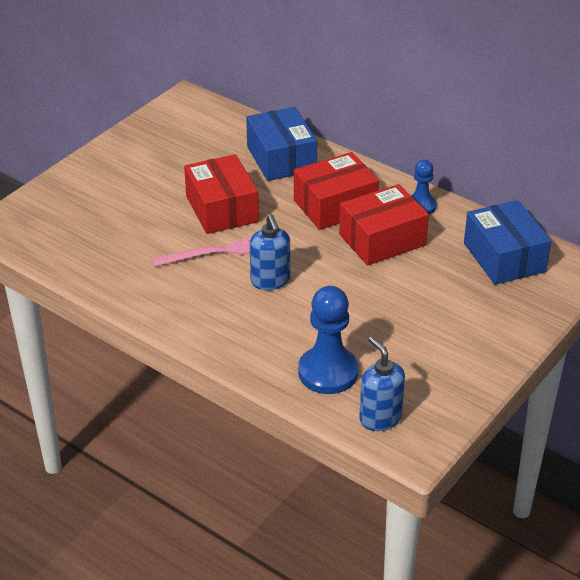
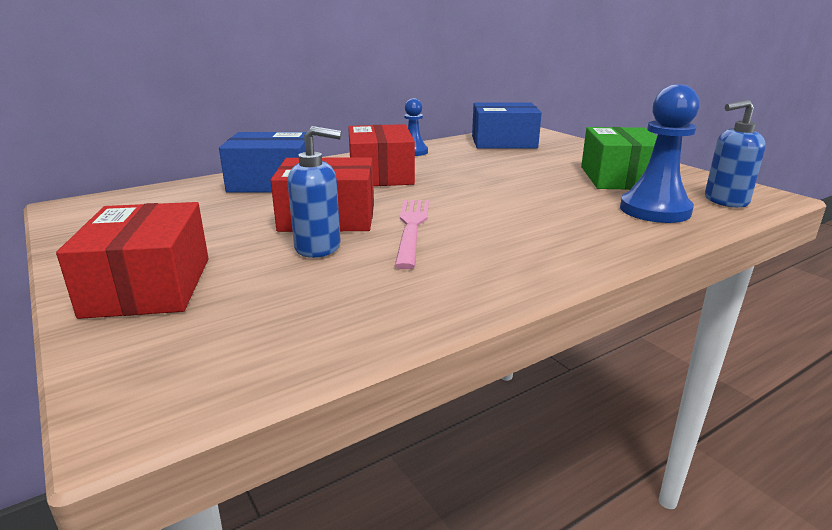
camera: 70 degrees left, 15 degrees down
blue soap dispenser [250,215,290,290] -> blue soap dispenser moved to [287,126,341,258]
red box [339,184,429,266] -> red box moved to [56,202,209,319]
none -> green box [581,127,657,190]

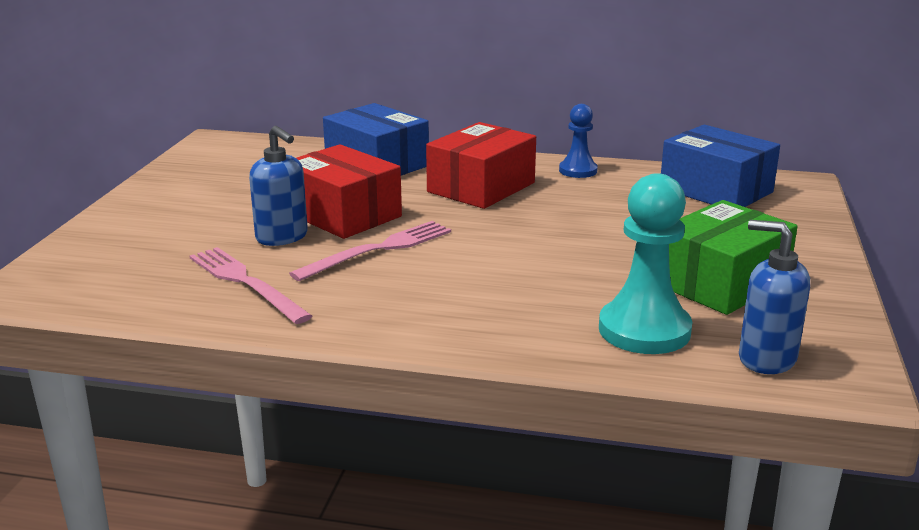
camera: 45 degrees right, 0 degrees up
red box [56,202,209,319] -> none
blue pawn [620,84,700,223] -> turquoise pawn [599,173,692,354]
none -> pink fork [189,247,312,324]

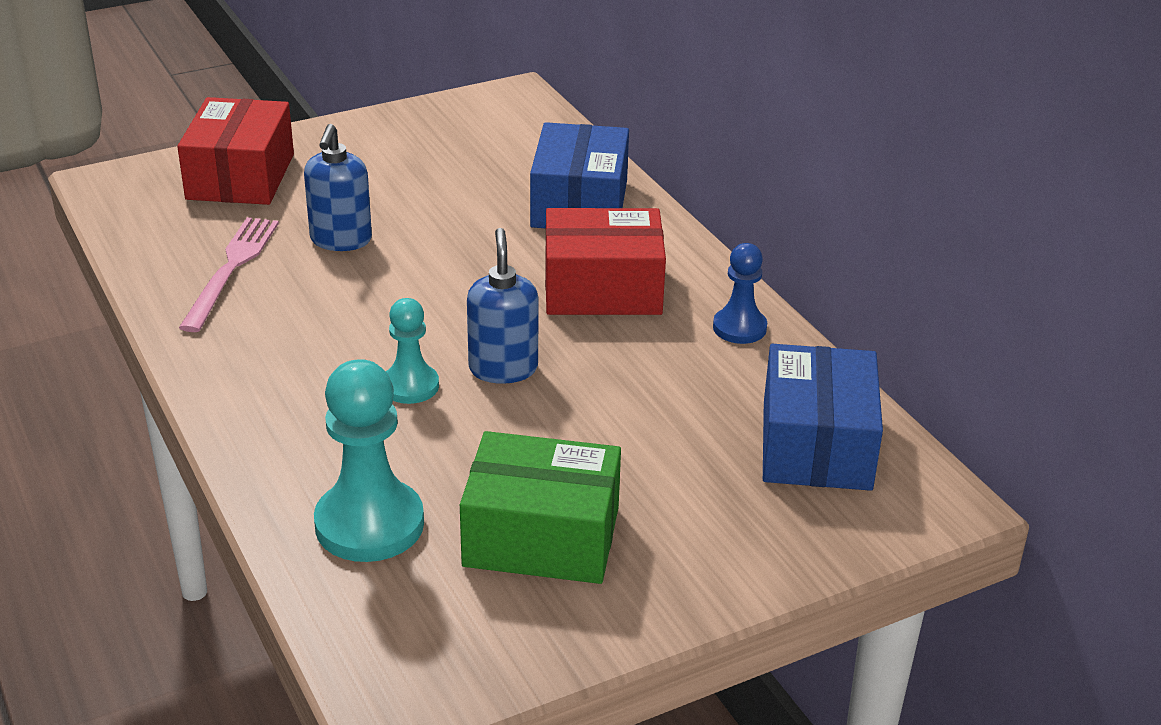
camera: 50 degrees right, 10 degrees up
pink fork [289,221,451,281] -> none
red box [297,144,402,239] -> red box moved to [177,97,294,205]
blue soap dispenser [739,220,810,374] -> blue soap dispenser moved to [467,228,539,384]
none -> turquoise pawn [386,298,439,404]

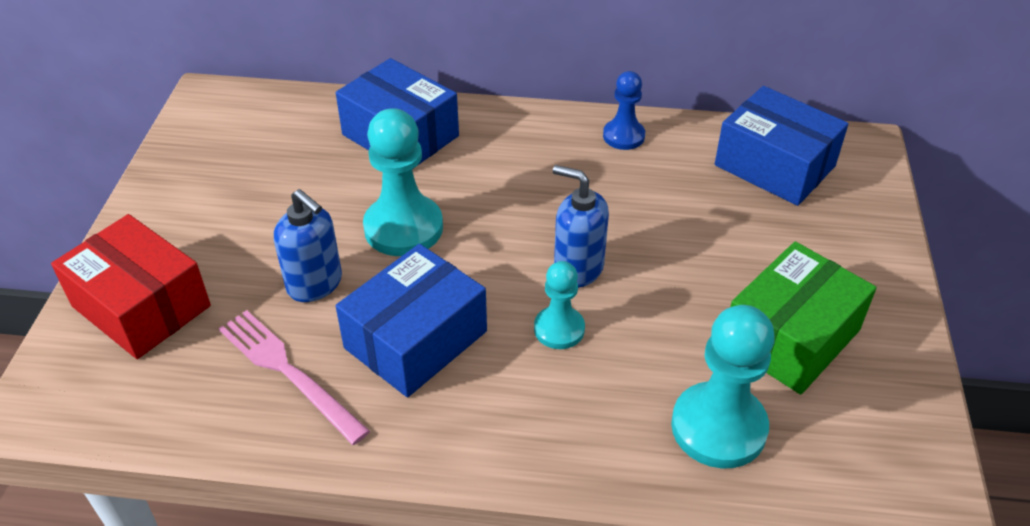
camera: 55 degrees left, 10 degrees up
red box [545,208,666,315] -> none
none -> blue box [336,244,487,397]
none -> turquoise pawn [363,108,443,256]

